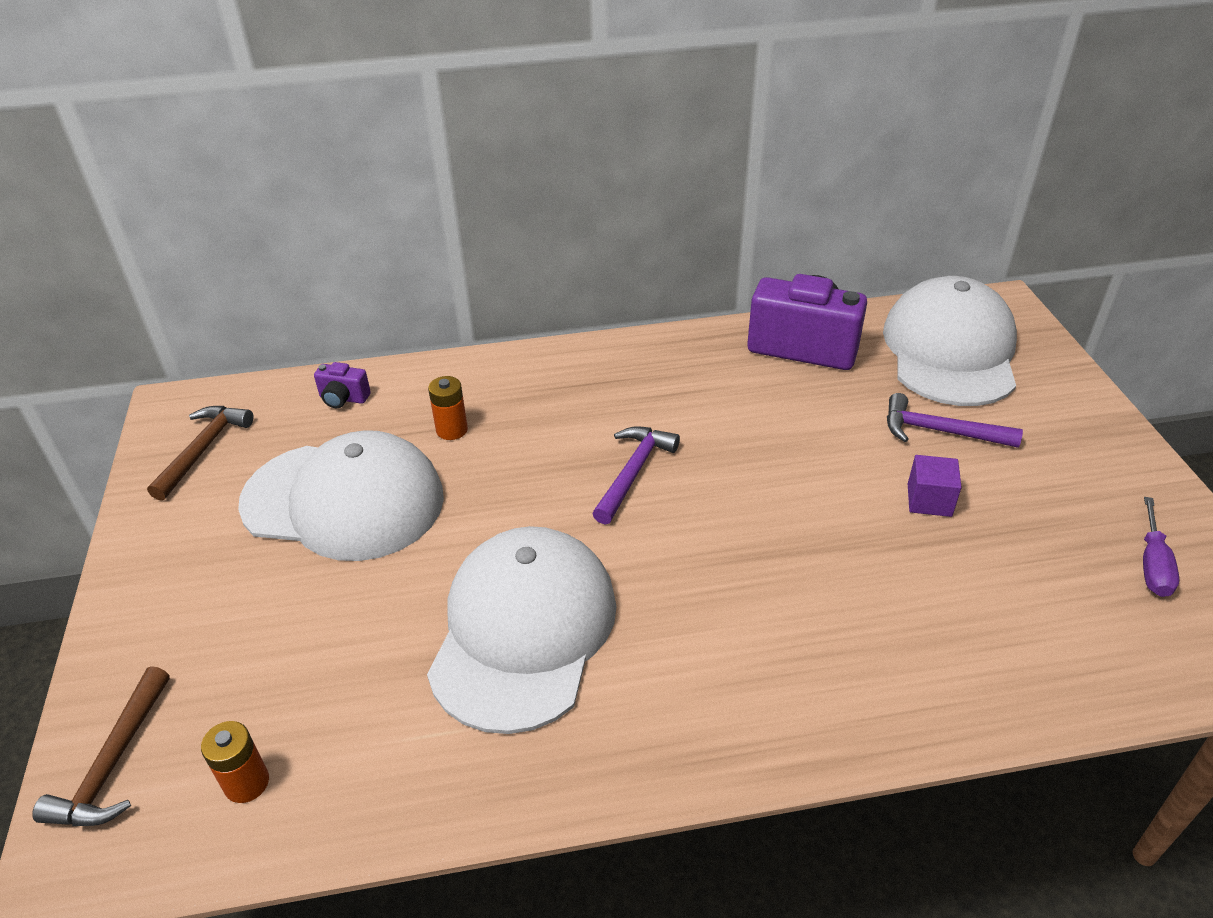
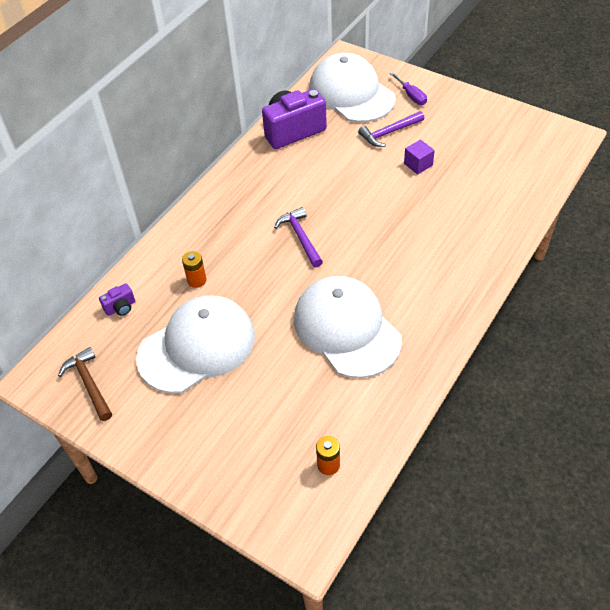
camera: 45 degrees left, 10 degrees up
brown hammer [32,666,170,826] -> none
purple screwdriver [1143,497,1179,597] -> purple screwdriver moved to [390,72,427,105]

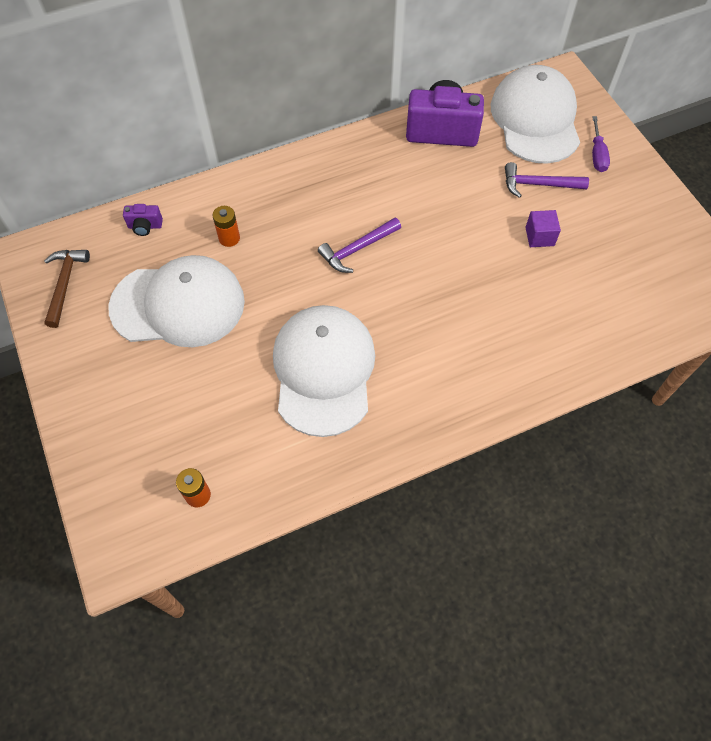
camera: 30 degrees right, 10 degrees up
purple hammer [274,207,323,267] -> purple hammer turned 135 degrees counterclockwise [318,218,401,273]

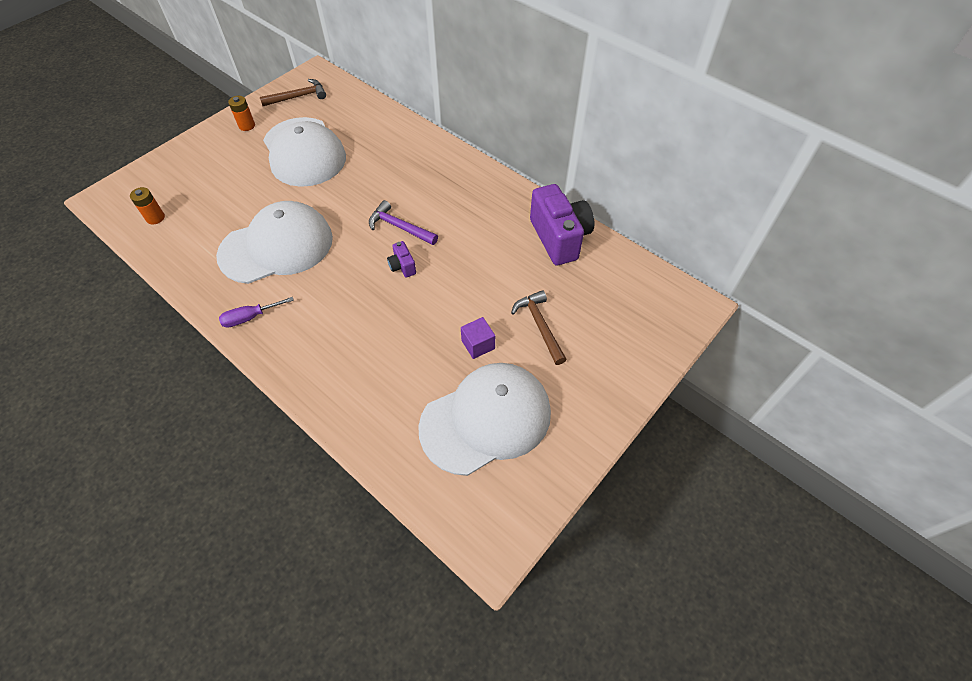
camera: 65 degrees right, 5 degrees down
purple camera [123,204,163,236] -> purple camera moved to [387,241,416,278]
orange battery [213,206,240,247] -> orange battery moved to [228,96,255,131]
white cap [491,65,580,164] -> white cap moved to [418,363,551,476]
purple hammer [505,162,589,198] -> brown hammer [511,290,567,365]
purple screwdriver [592,116,610,172] -> purple screwdriver moved to [219,297,294,328]

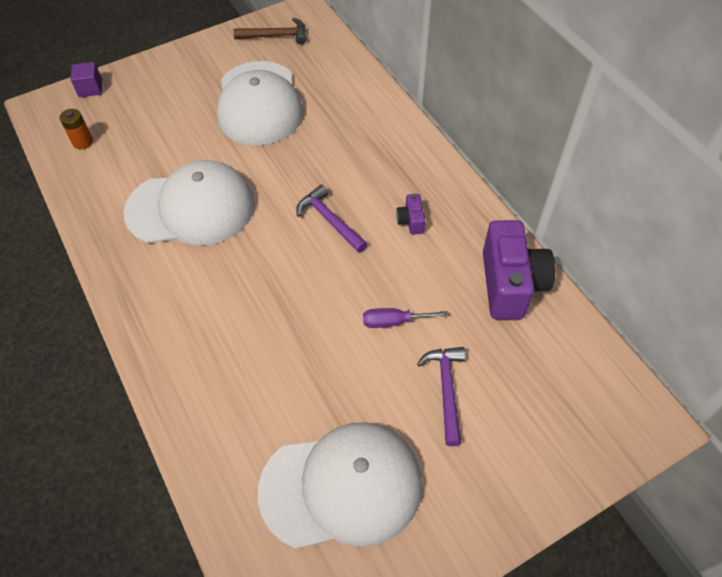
camera: 20 degrees right, 0 degrees up
purple screwdriver [219,297,294,328] -> purple screwdriver moved to [363,308,448,328]
orange battery [228,96,255,131] -> none
purple camera [387,241,416,278] -> purple camera moved to [396,194,425,235]
purple cube [461,317,495,359] -> purple cube moved to [71,62,102,97]
brown hammer [511,290,567,365] -> purple hammer [417,347,466,446]

